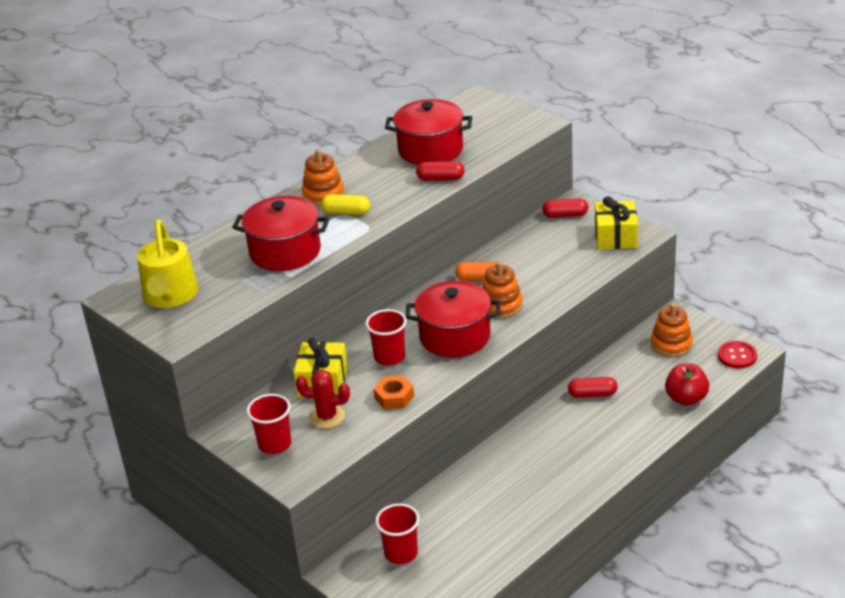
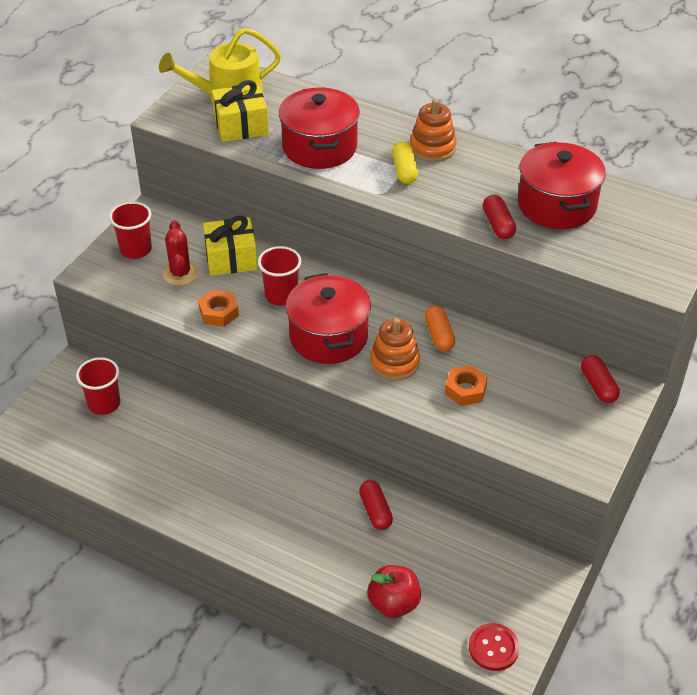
camera: 70 degrees right, 10 degrees up
yellow gift [595,196,638,250] -> yellow gift moved to [212,80,269,142]
orange stacking toy [651,303,693,357] -> none
none -> orange nut [445,365,488,406]

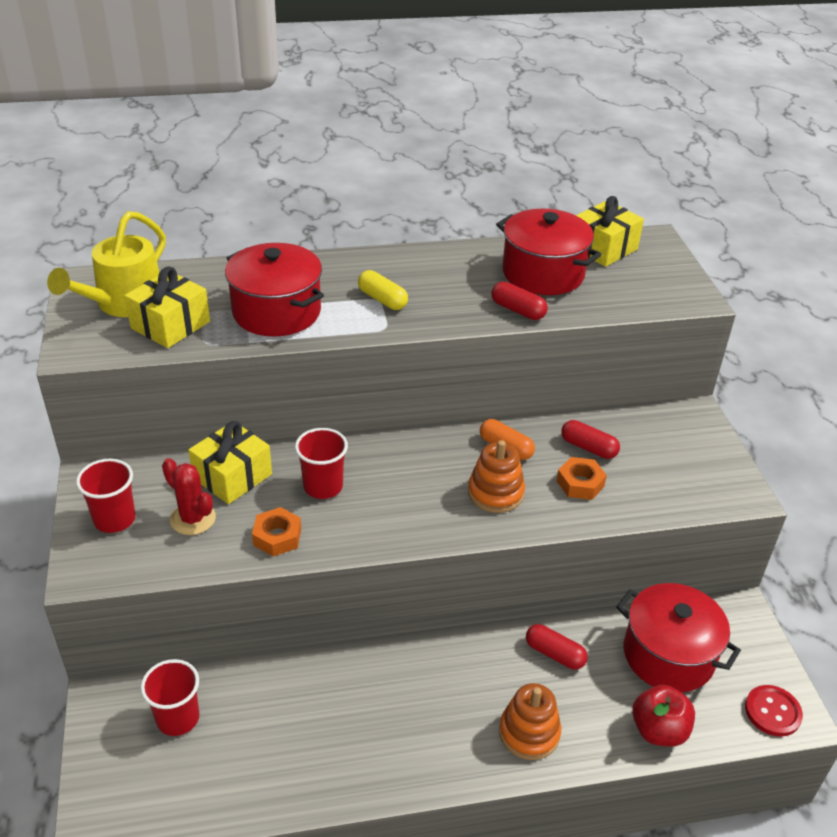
camera: 40 degrees left, 5 degrees down
red pot [286,273,371,364] -> red pot moved to [616,583,741,692]
orange stacking toy [410,99,457,162] -> orange stacking toy moved to [499,683,561,760]
red capsule [581,355,620,403] -> red capsule moved to [561,420,620,459]
none -> yellow gift [576,196,644,267]

